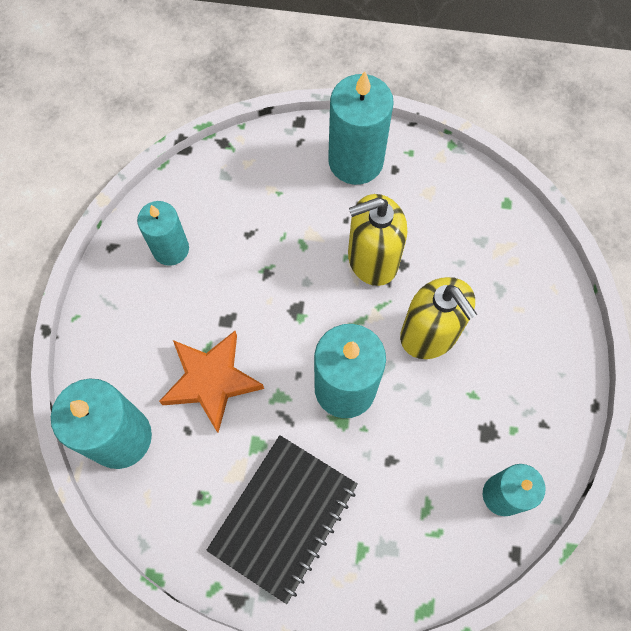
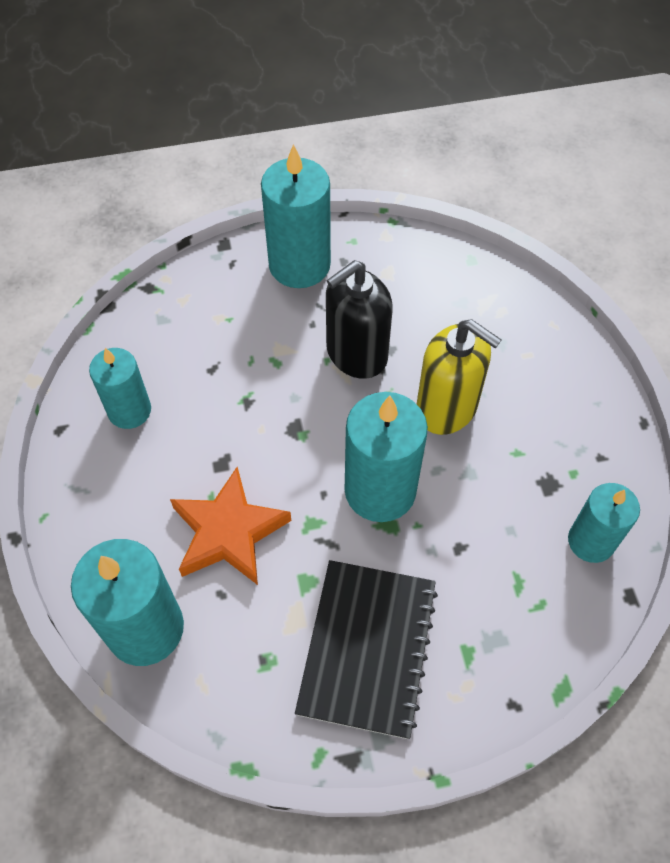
camera: 20 degrees left, 10 degrees down
yellow soap dispenser [348,194,407,286] -> black soap dispenser [326,260,393,379]

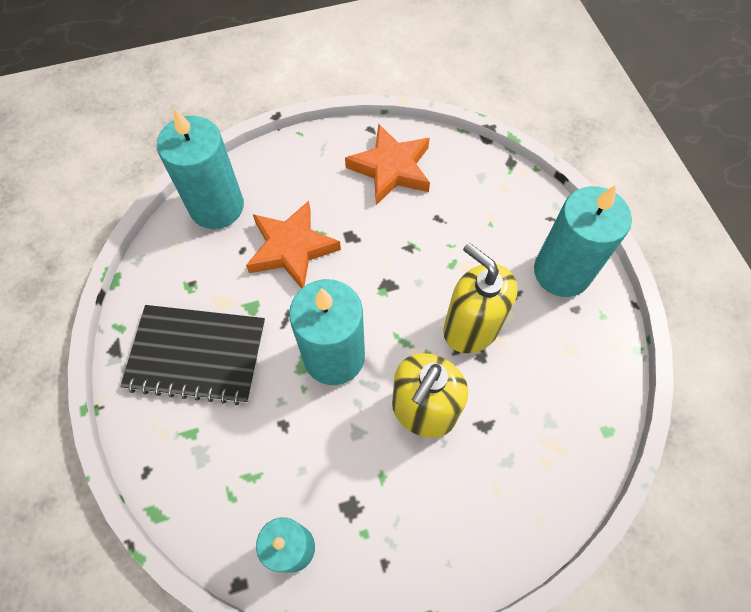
camera: 85 degrees right, 5 degrees up
turquoise candle [89,348,151,429] -> orange star [345,123,430,205]
black soap dispenser [326,260,393,379] -> yellow soap dispenser [443,243,518,353]

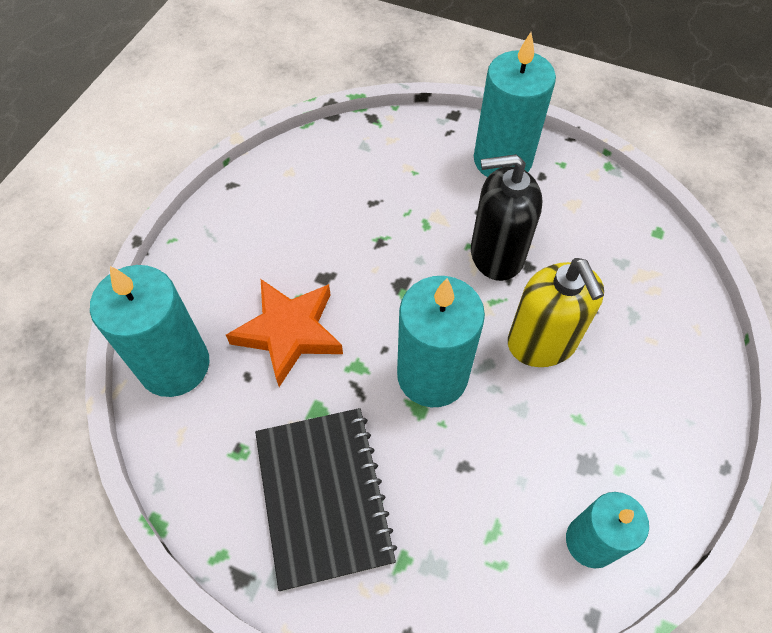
camera: 50 degrees left, 5 degrees down
black notebook [120,305,265,405] -> black notebook turned 60 degrees counterclockwise [255,408,397,591]
orange star [345,123,430,205] -> none
yellow soap dispenser [443,243,518,353] -> black soap dispenser [471,154,542,281]

